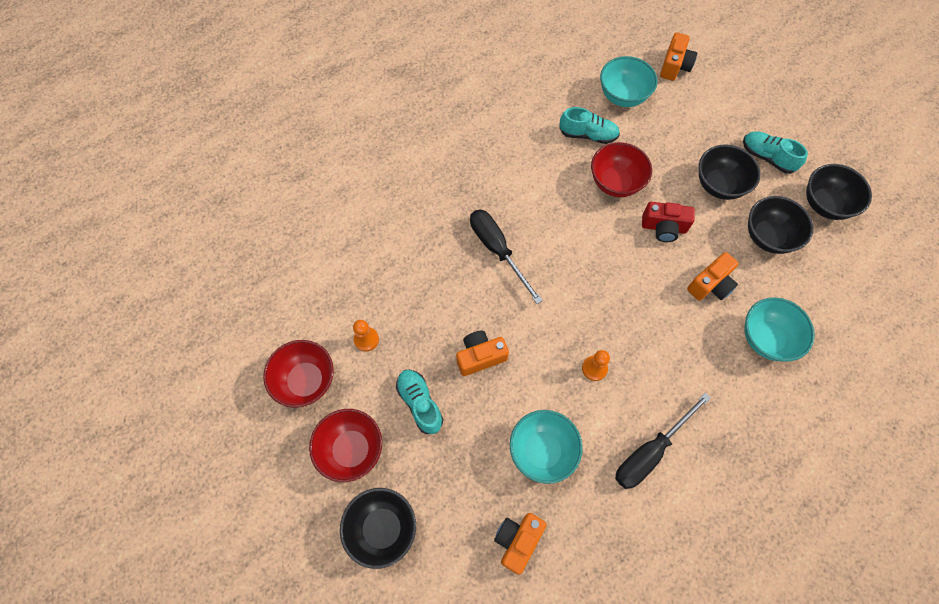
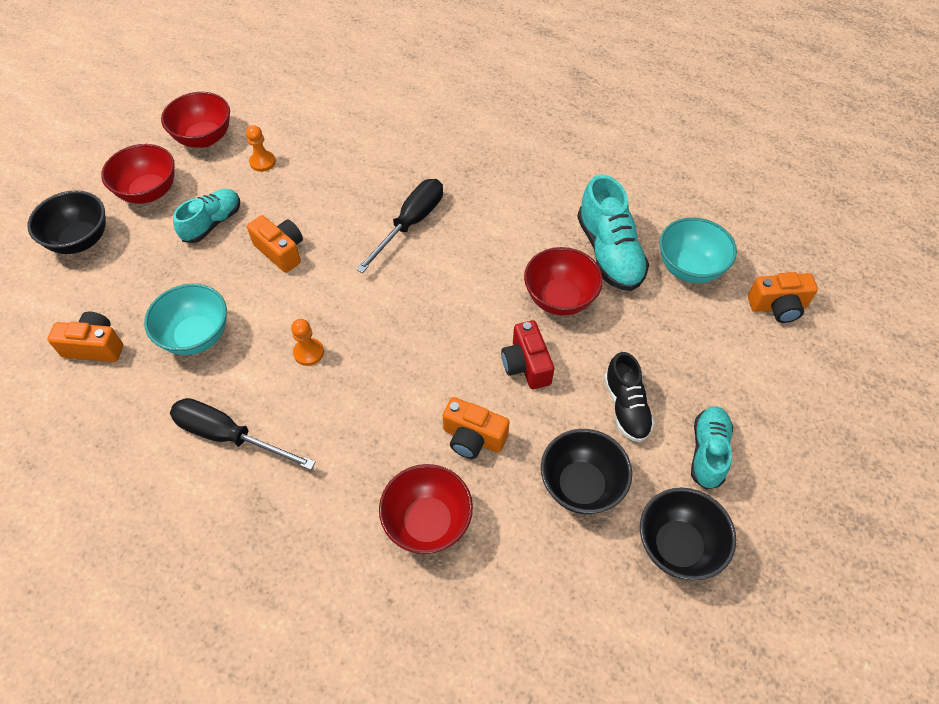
camera: 65 degrees right, 10 degrees down
turquoise shoe [559,107,620,144] -> turquoise shoe [577,175,649,291], size x1.52
black bowl [699,144,761,200] -> black shoe [604,352,655,442]
turquoise bowl [744,297,815,362] -> red bowl [379,464,473,554]

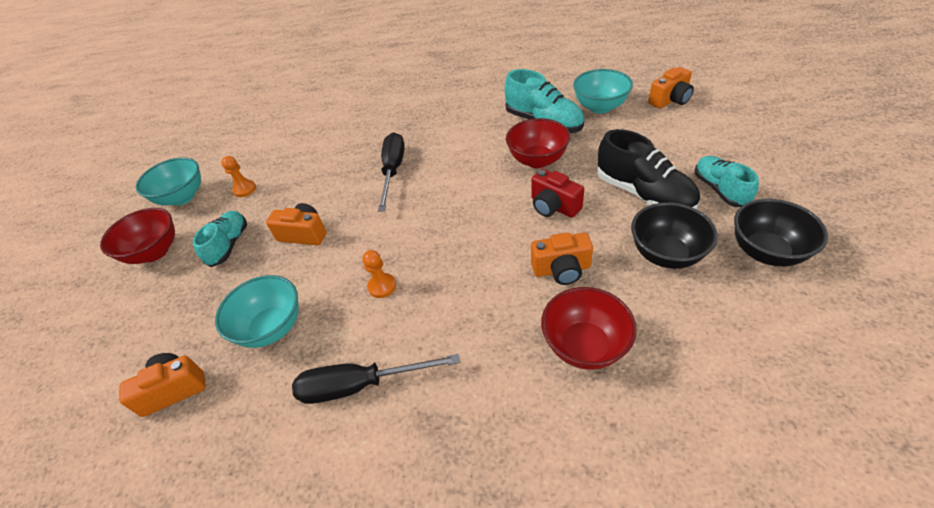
camera: 25 degrees left, 10 degrees down
black bowl [27,190,106,254] -> none
red bowl [161,92,230,148] -> turquoise bowl [136,157,201,206]
black shoe [604,352,655,442] -> black shoe [597,129,700,209], size x1.52

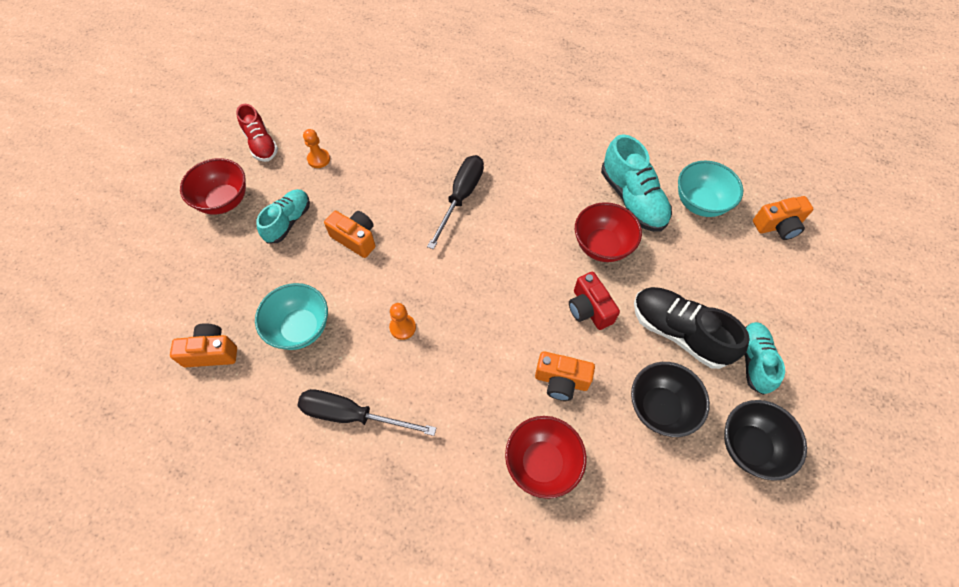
camera: 15 degrees right, 15 degrees up
turquoise bowl [136,157,201,206] -> red shoe [236,104,278,162]
black shoe [597,129,700,209] -> black shoe turned 150 degrees clockwise [634,287,750,369]

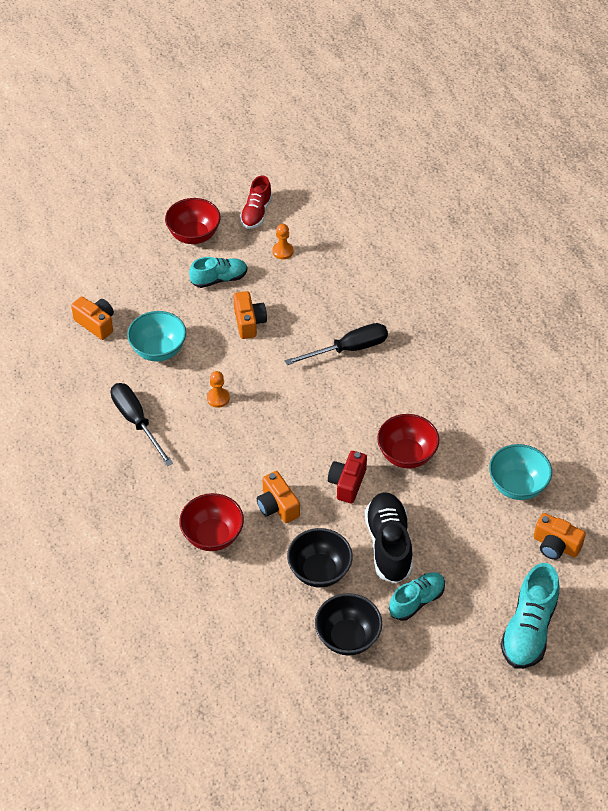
camera: 45 degrees right, 10 degrees down
turquoise shoe [601,134,672,232] -> turquoise shoe moved to [500,563,560,669]

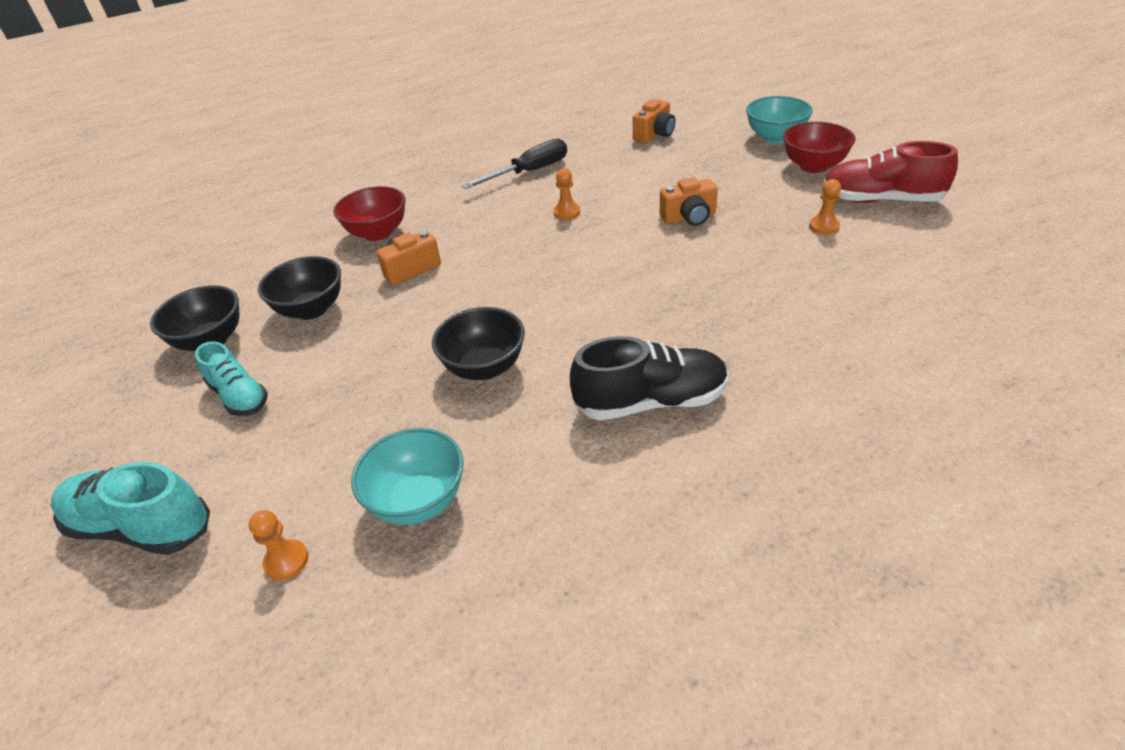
camera: 90 degrees right, 10 degrees down
turquoise bowl [127,311,186,362] -> turquoise bowl moved to [746,96,813,143]
turquoise shoe [189,257,248,288] -> none
red shoe [240,175,272,229] -> red shoe [823,141,958,203], size x1.52
black screwdriver [285,323,388,365] -> none
red camera [328,451,367,504] -> none
black shoe [365,492,413,584] -> black shoe moved to [570,336,728,420]
red bowl [377,414,439,469] -> black bowl [432,307,525,380]
orange camera [534,513,586,560] -> orange pawn [249,510,308,581]

